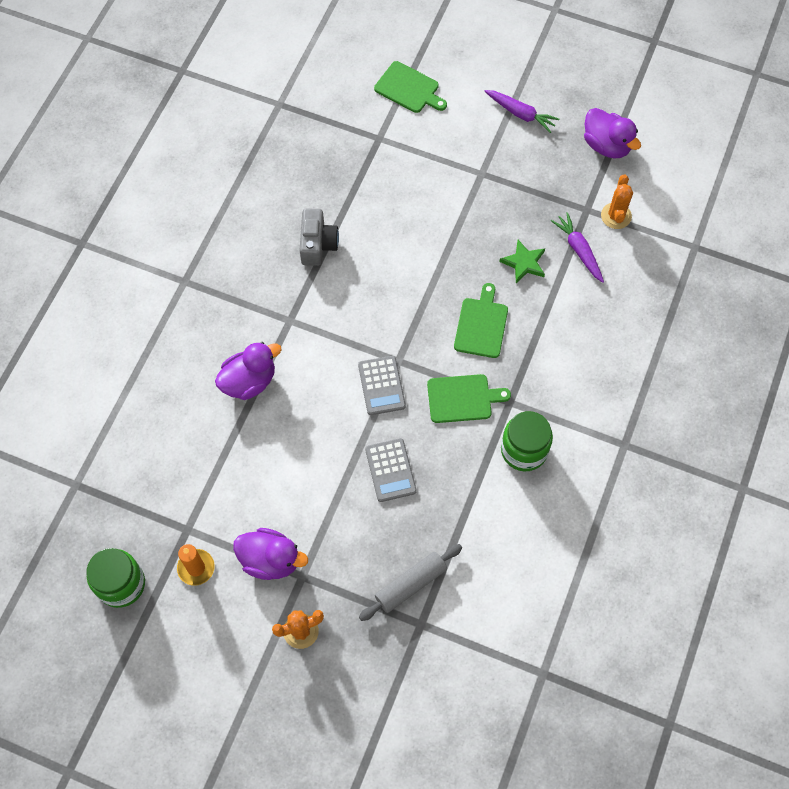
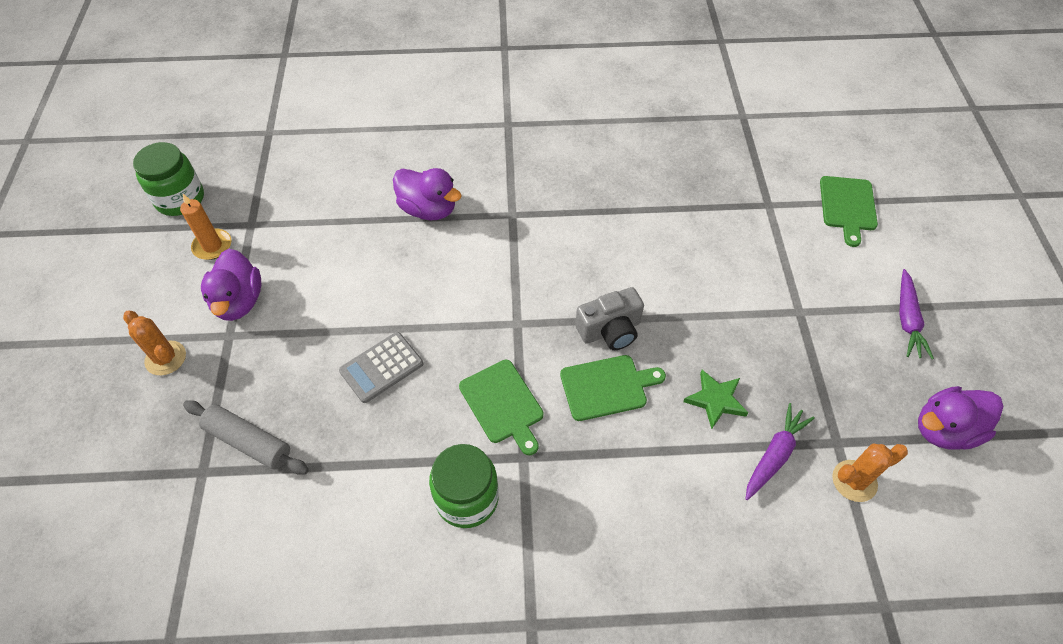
camera: 65 degrees right, 10 degrees down
grey camera [300,208,339,266] -> grey camera moved to [575,287,644,350]
grey calculator [358,356,406,415] -> none
purple duck [584,108,641,159] -> purple duck turned 45 degrees clockwise [918,386,1003,450]

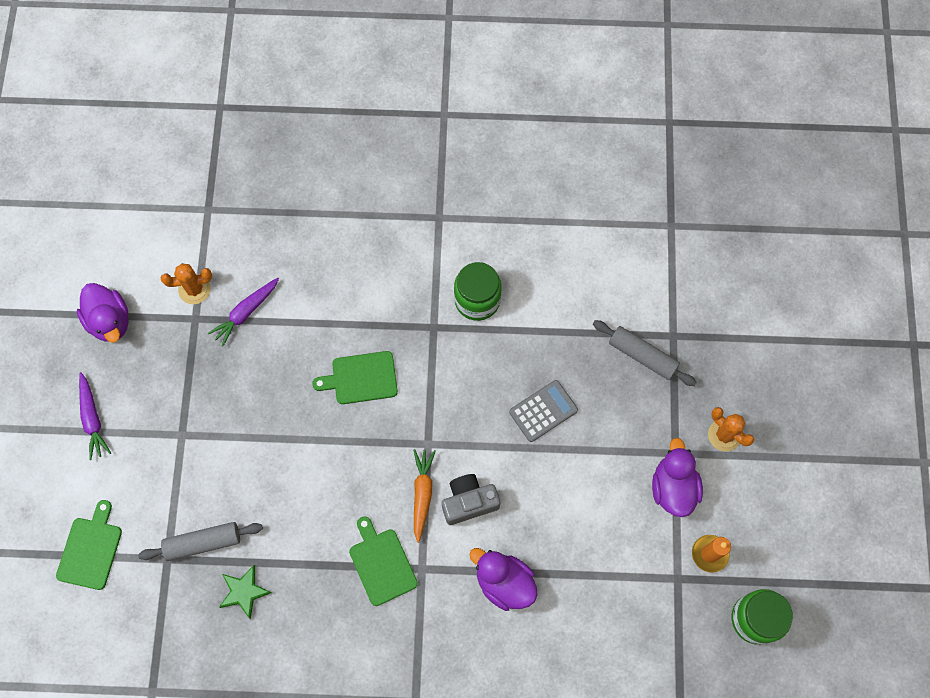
camera: 175 degrees left, 15 degrees up
green cutting board [459,360,543,455] -> green cutting board moved to [349,516,418,606]
grey camera [575,287,644,350] -> grey camera moved to [442,474,500,525]
green star [683,370,748,429] -> green star moved to [219,565,272,619]
purple carrot [899,269,934,359] -> purple carrot turned 150 degrees clockwise [79,372,111,460]
purple duck [918,386,1003,450] -> purple duck turned 75 degrees clockwise [77,283,129,343]
none -> grey rolling pin [138,522,263,561]
none -> orange carrot [414,449,436,543]

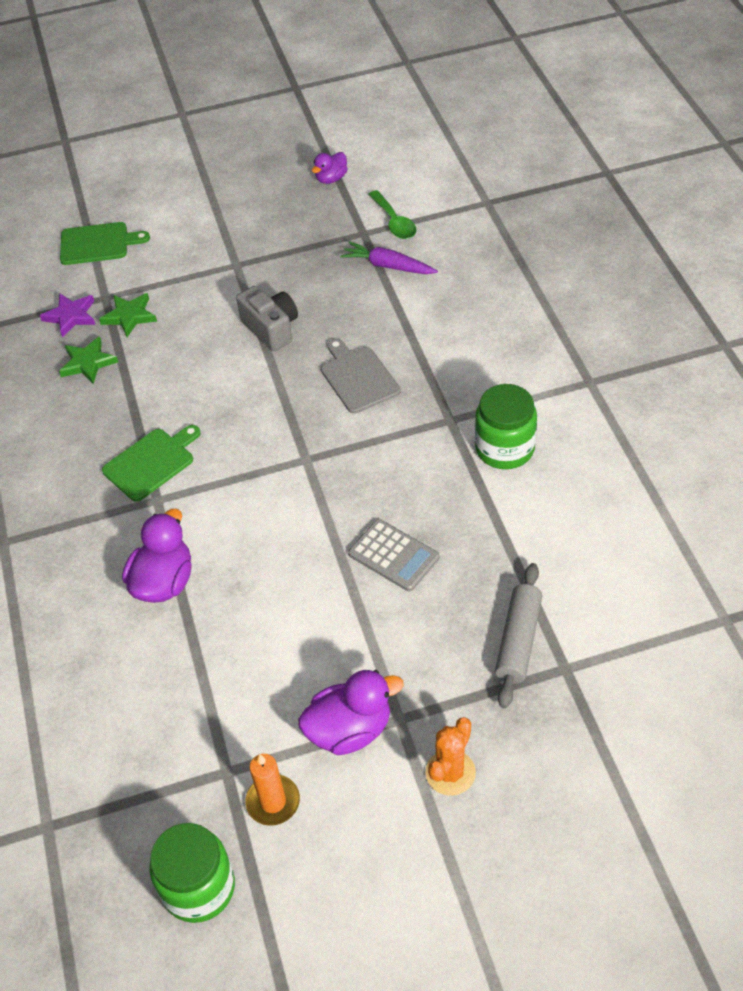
camera: 75 degrees right, 20 degrees down
purple duck [77,283,129,343] -> purple duck [312,152,348,184], size x0.59
purple carrot [79,372,111,460] -> none
grey rolling pin [138,522,263,561] -> green star [99,293,157,337]
orange cactus [161,263,212,304] -> green spoon [368,190,416,239]
green cutting board [312,351,398,404] -> grey cutting board [321,339,401,414]
orange carrot [414,449,436,543] -> none
grey camera [442,474,500,525] -> grey camera moved to [236,286,298,351]
none -> purple star [39,294,95,338]

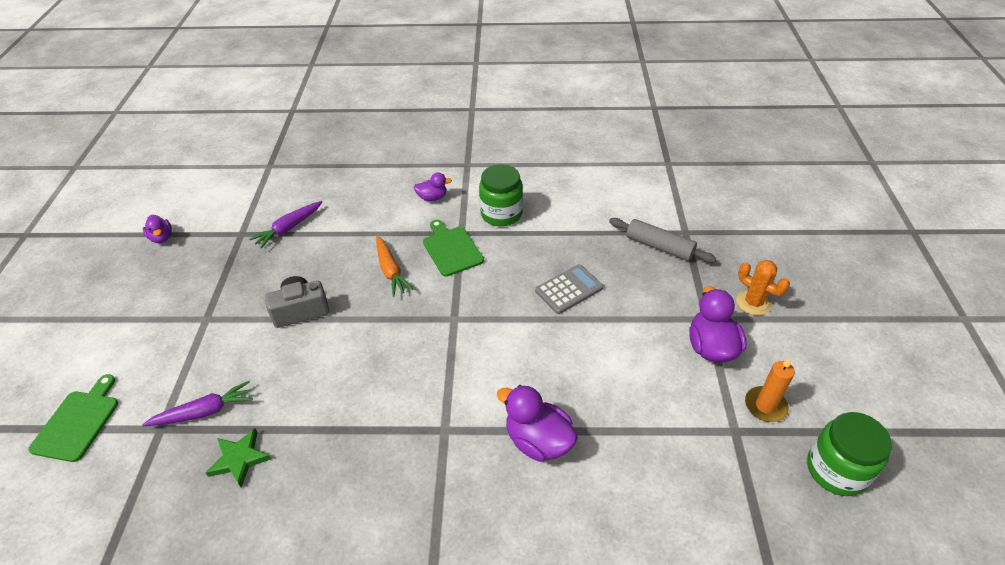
camera: 75 degrees left, 5 degrees down
purple star [39,294,95,338] -> none
green star [99,293,157,337] -> purple carrot [142,381,253,426]
green cutting board [102,425,201,502] -> green cutting board moved to [423,220,484,277]
grey cutting board [321,339,401,414] -> orange carrot [376,236,413,297]
green spoon [368,190,416,239] -> none
none -> purple duck [414,173,452,201]

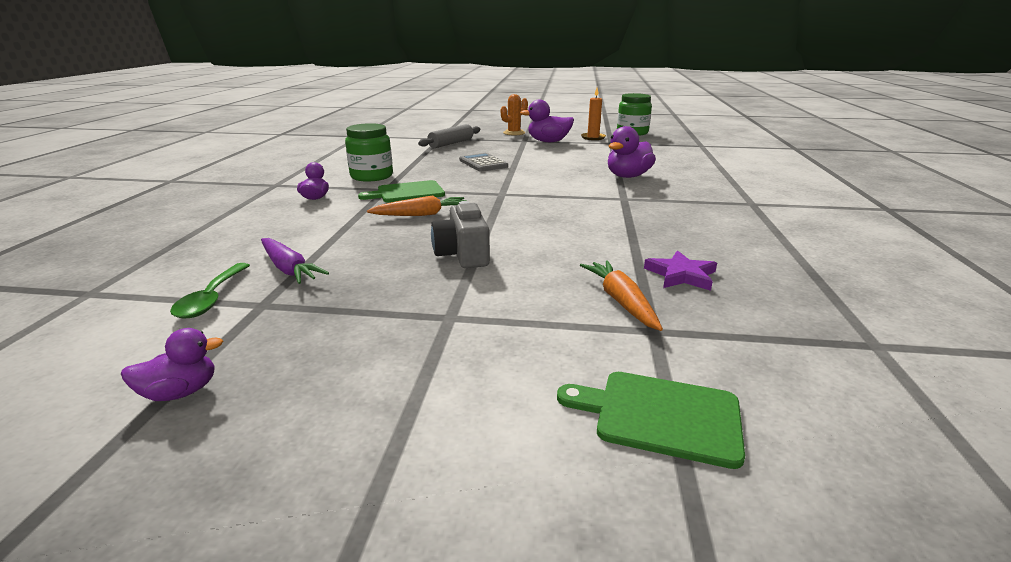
camera: 85 degrees left, 20 degrees down
purple carrot [142,381,253,426] -> orange carrot [580,260,663,331]
green star [205,428,271,487] -> purple star [644,250,717,291]
none -> green spoon [170,263,250,319]

